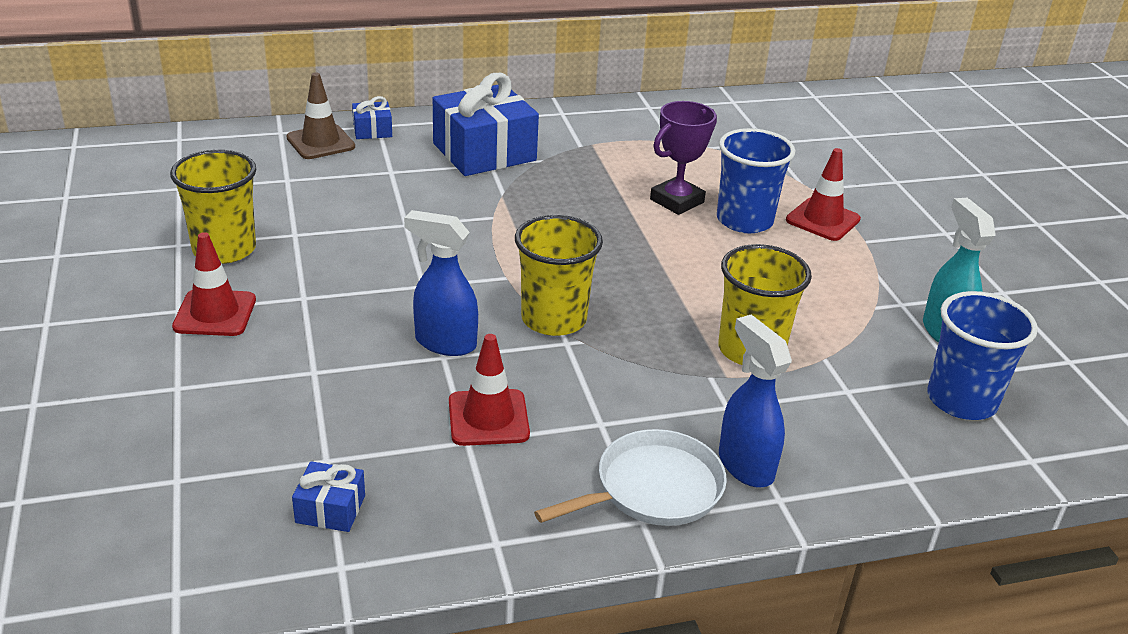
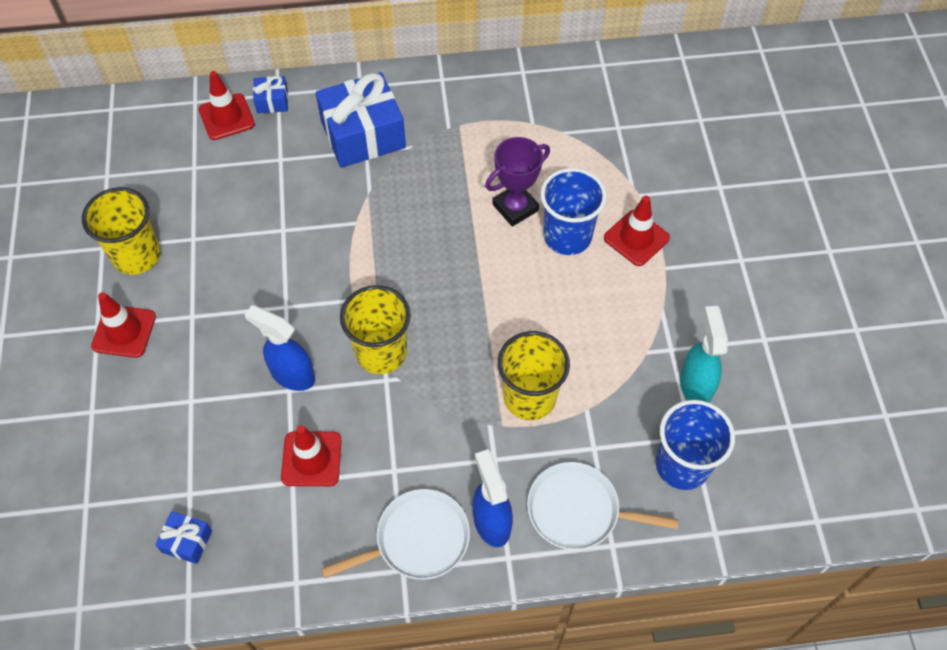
camera: 10 degrees right, 25 degrees up
brown traffic cone [286,72,355,159] -> red traffic cone [199,71,255,140]
none -> white pan [527,462,679,550]

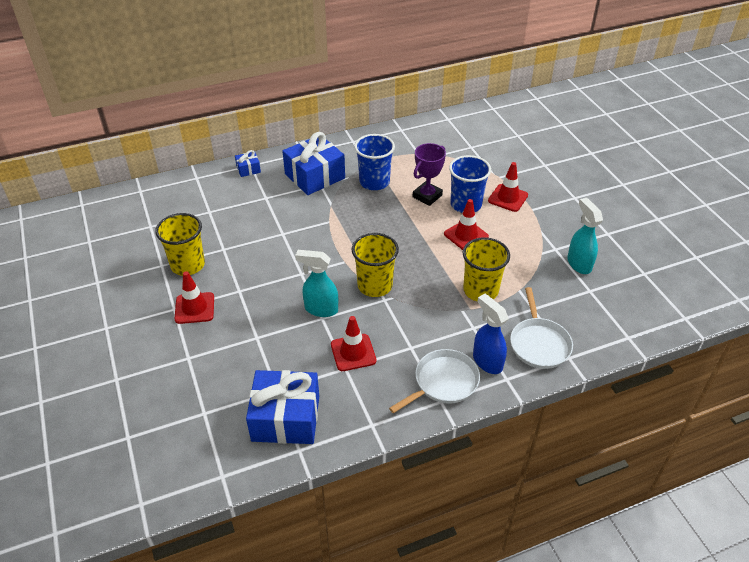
camera: 15 degrees left, 15 degrees down
blue gift [155,511,212,564] -> blue gift [246,370,319,444], size x2.19
red traffic cone [199,71,255,140] -> red traffic cone moved to [444,199,489,250]
blue spray bottle [245,305,315,391] -> turquoise spray bottle [295,250,338,317]
white pan [527,462,679,550] -> white pan turned 90 degrees counterclockwise [510,287,573,369]
blue cup [656,400,735,490] -> blue cup moved to [354,134,395,190]

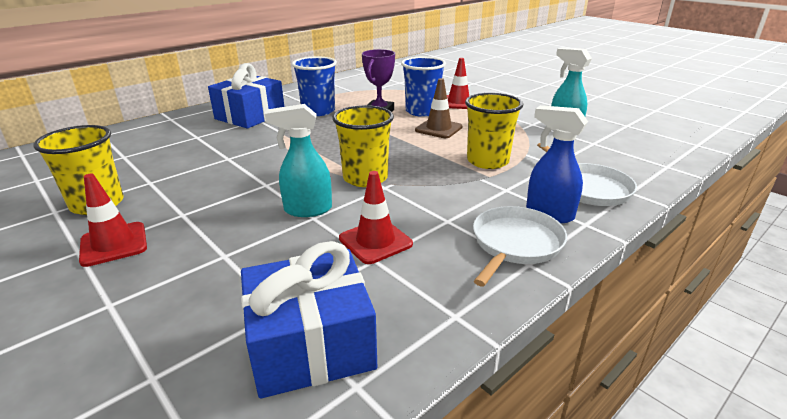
camera: 20 degrees left, 15 degrees down
blue gift [235,150,261,177] -> none
red traffic cone [444,199,489,250] -> brown traffic cone [415,78,463,138]

